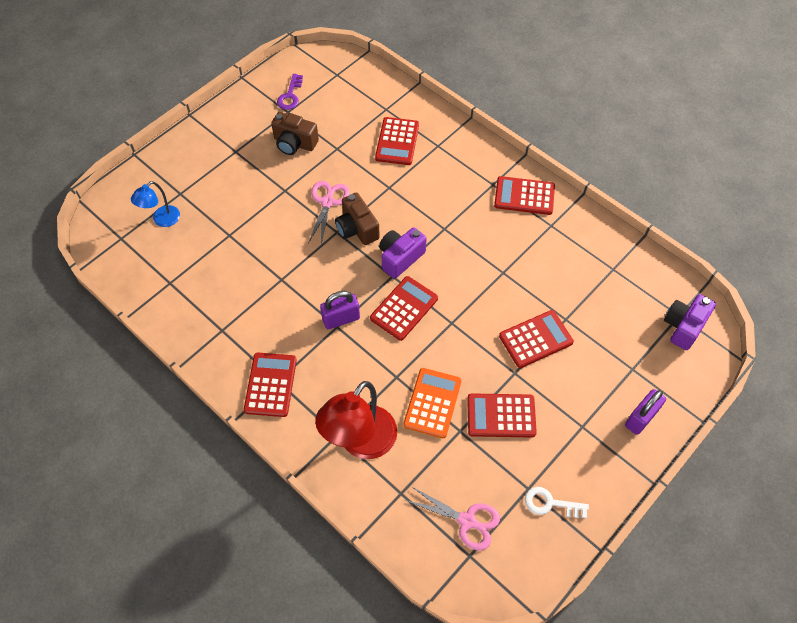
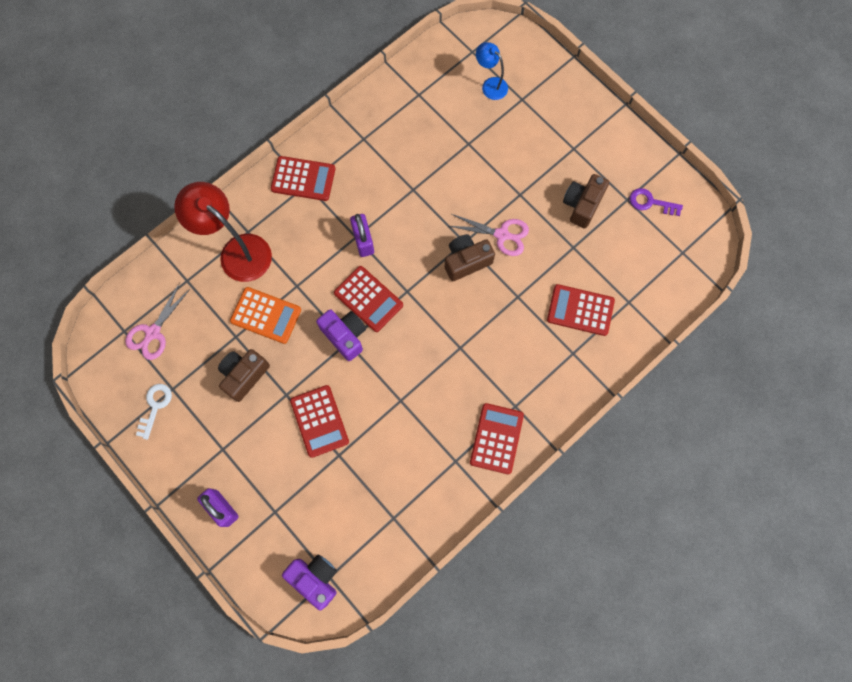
camera: 95 degrees right, 15 degrees up
purple camera [379,227,427,279] -> purple camera moved to [316,309,366,361]
red calculator [467,393,537,438] -> brown camera [218,349,270,402]

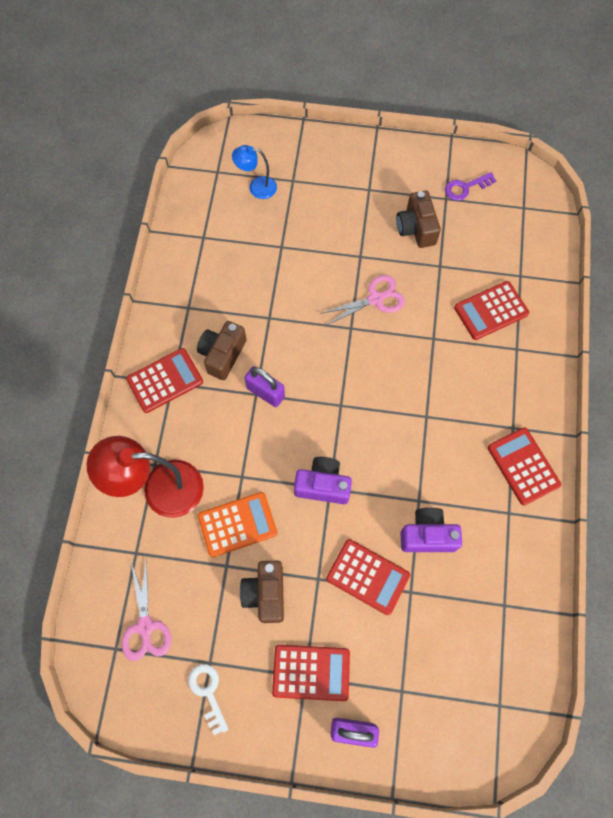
camera: 40 degrees left, 5 degrees down
purple camera [282,555,337,611] -> purple camera moved to [401,508,462,552]
red calculator [334,266,403,332] -> red calculator moved to [272,645,350,701]
brown camera [445,234,495,281] -> brown camera moved to [197,321,247,380]

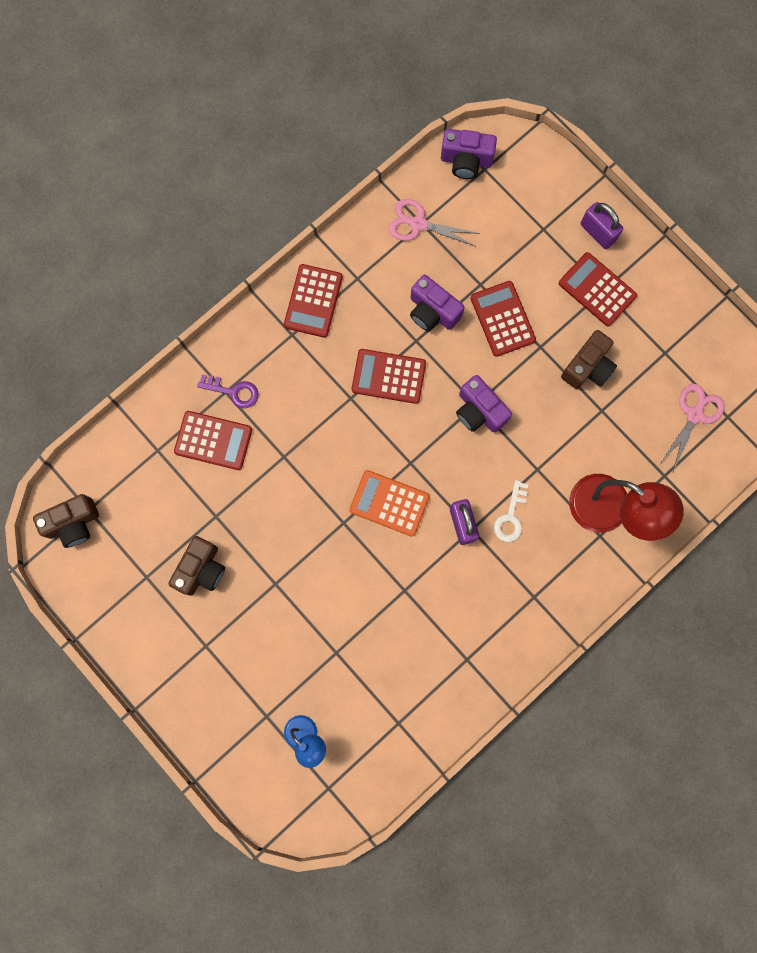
camera: 140 degrees left, 10 degrees up
red calculator [126,348,203,413] -> red calculator moved to [352,349,426,404]
white key [188,664,229,735] -> white key moved to [494,480,529,542]
brown camera [197,321,247,380] -> brown camera moved to [33,494,99,548]
orange calculator [198,492,277,557] -> orange calculator moved to [349,470,430,536]
pink scissors [320,275,405,325] -> pink scissors moved to [389,199,480,246]
purple key [445,172,496,201] -> purple key moved to [197,374,259,408]
none -> purple camera [441,129,497,179]

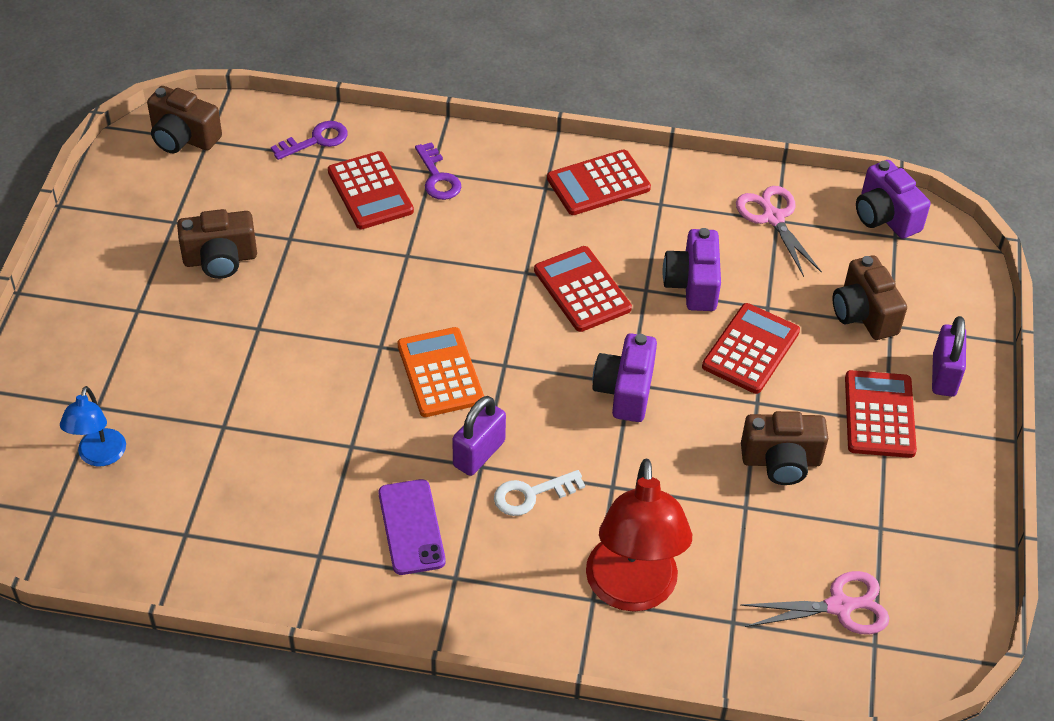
camera: 50 degrees right, 30 degrees down
none -> purple key [271,121,348,160]
none -> purple phone [379,479,446,575]
none -> brown camera [833,255,907,340]

